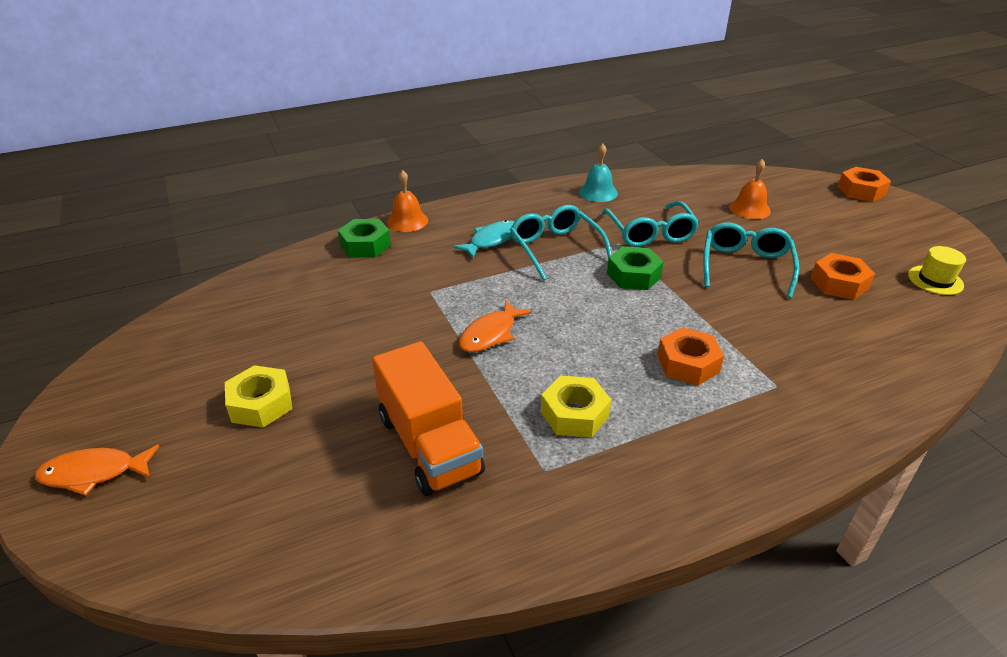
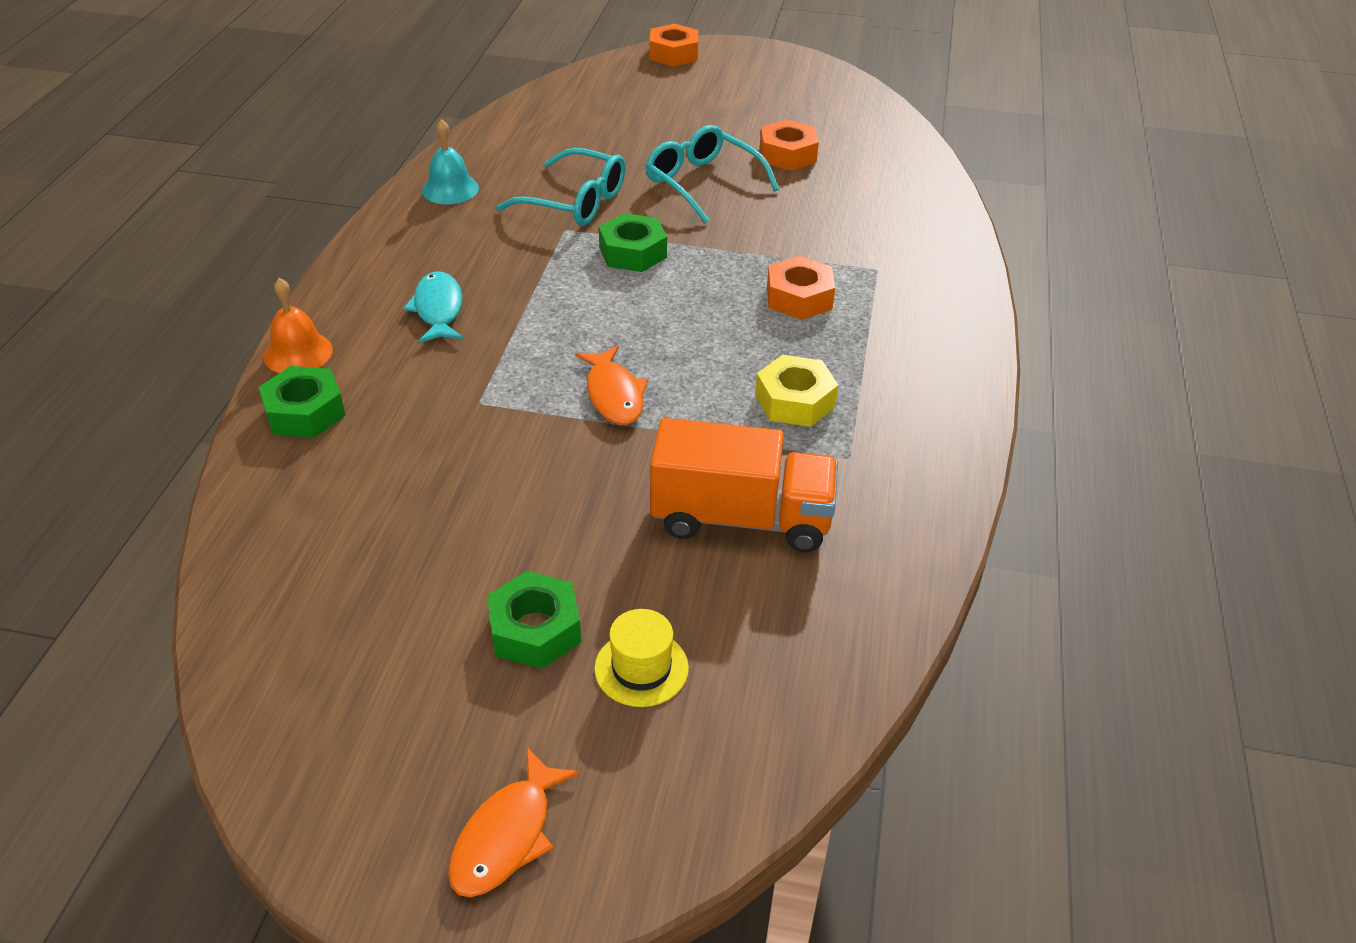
camera: 55 degrees left, 5 degrees up
yellow nut [225,365,292,428] -> green nut [487,571,581,669]
turquoise glasses [510,205,612,281] -> none
orange bell [729,159,771,219] -> none
yellow hat [908,246,966,295] -> yellow hat moved to [594,609,689,707]

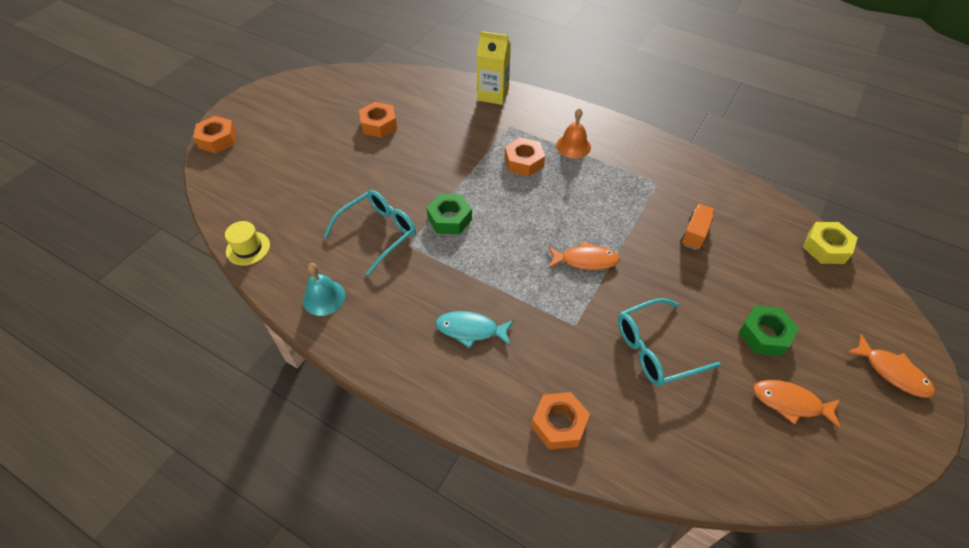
camera: 70 degrees left, 10 degrees up
green nut [258,366,346,438] -> orange nut [531,392,590,450]
orange bell [264,278,333,373] -> orange bell moved to [556,108,591,158]
yellow hat [594,609,689,707] -> yellow hat moved to [225,221,270,266]
turquoise glasses [645,125,779,223] -> turquoise glasses moved to [618,298,721,386]
orange truck [650,418,838,553] -> orange truck [680,204,715,250], size x0.53
yellow nut [755,355,838,427] -> yellow nut moved to [803,222,858,264]
none -> yellow carton [477,31,511,105]
none -> orange fish [753,380,841,429]

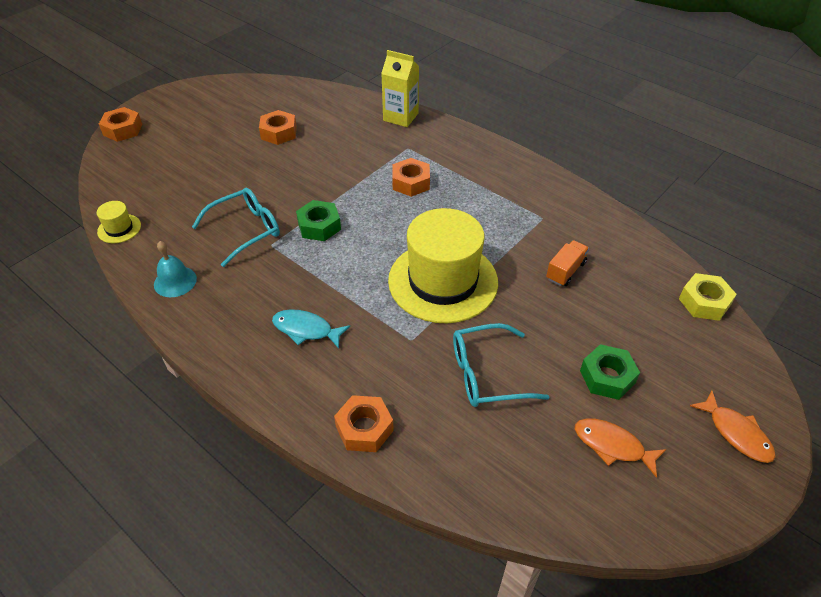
camera: 10 degrees right, 5 degrees down
orange fish [548,241,620,270] -> yellow hat [388,208,498,323]
orange bell [556,108,591,158] -> none

